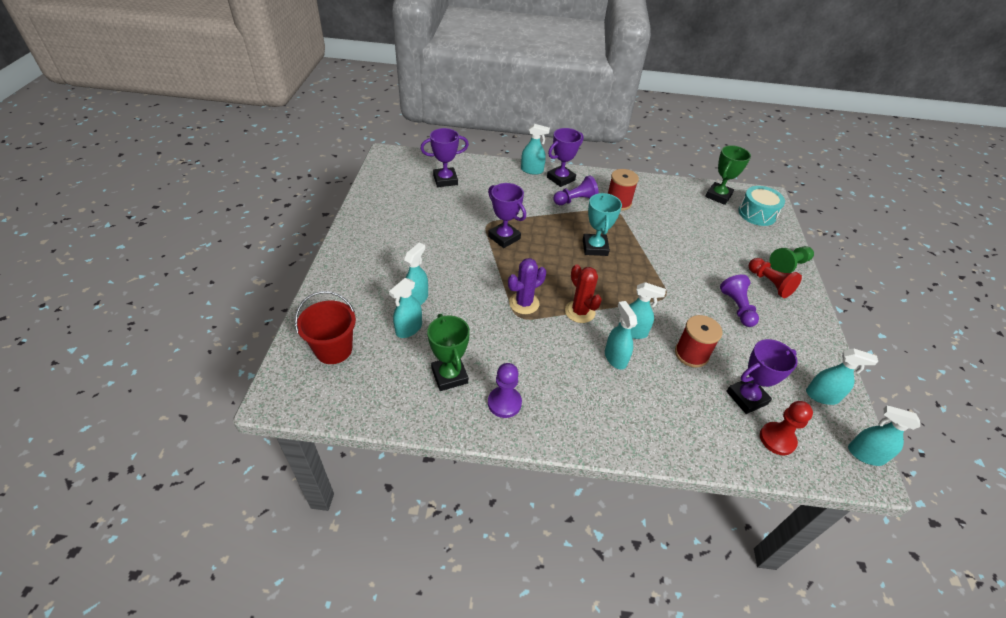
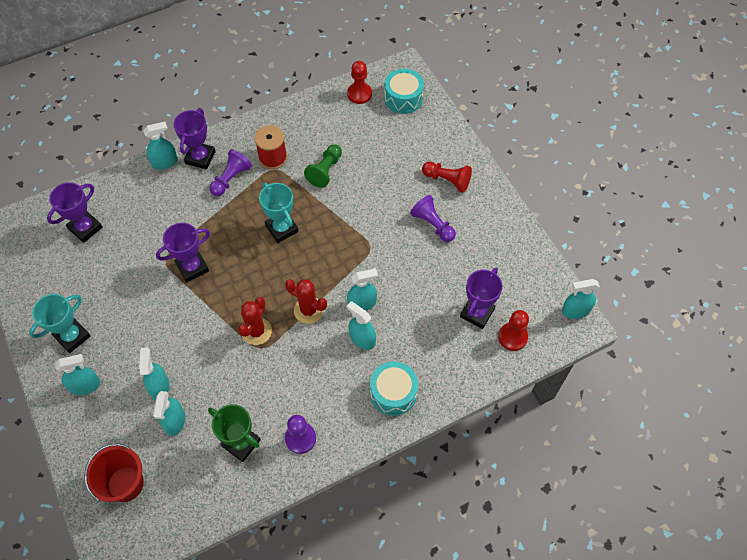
camera: 30 degrees left, 15 degrees up
purple trophy [488,183,526,248] -> purple trophy turned 45 degrees counterclockwise [156,223,210,282]
purple cactus [508,258,546,314] -> red cactus [238,297,272,345]
red spool [675,315,722,368] -> none
green trophy [705,145,751,205] -> red pawn [347,61,372,104]
green pawn [770,246,814,273] -> green pawn moved to [304,144,342,188]
turquoise spray bottle [806,348,878,405] -> turquoise spray bottle moved to [55,354,100,395]
none -> turquoise trophy [29,294,91,353]
none -> turquoise drum [370,361,418,416]

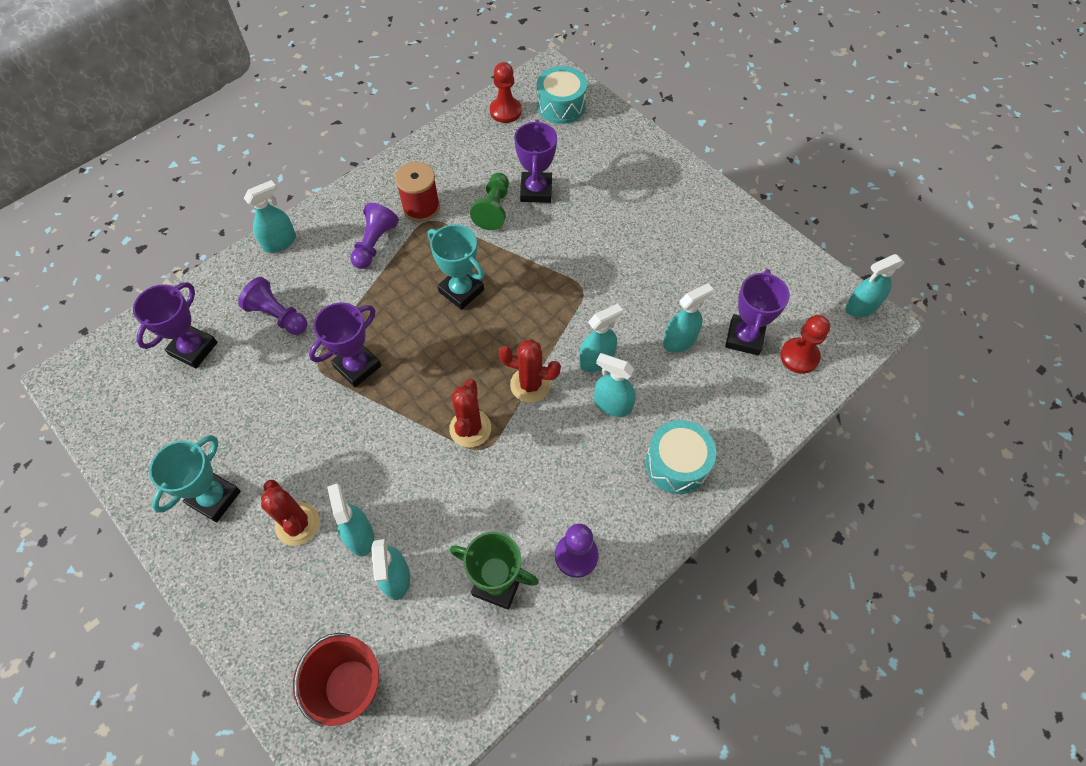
camera: 15 degrees left, 0 degrees up
turquoise spray bottle [55,354,100,395] -> turquoise spray bottle moved to [663,283,713,353]
purple trophy [173,108,216,169] -> purple trophy moved to [514,120,557,203]
purple pawn [410,195,456,242] -> purple pawn moved to [238,277,307,335]
red pawn [422,161,472,193] -> none
none -> red cactus [261,480,320,546]

